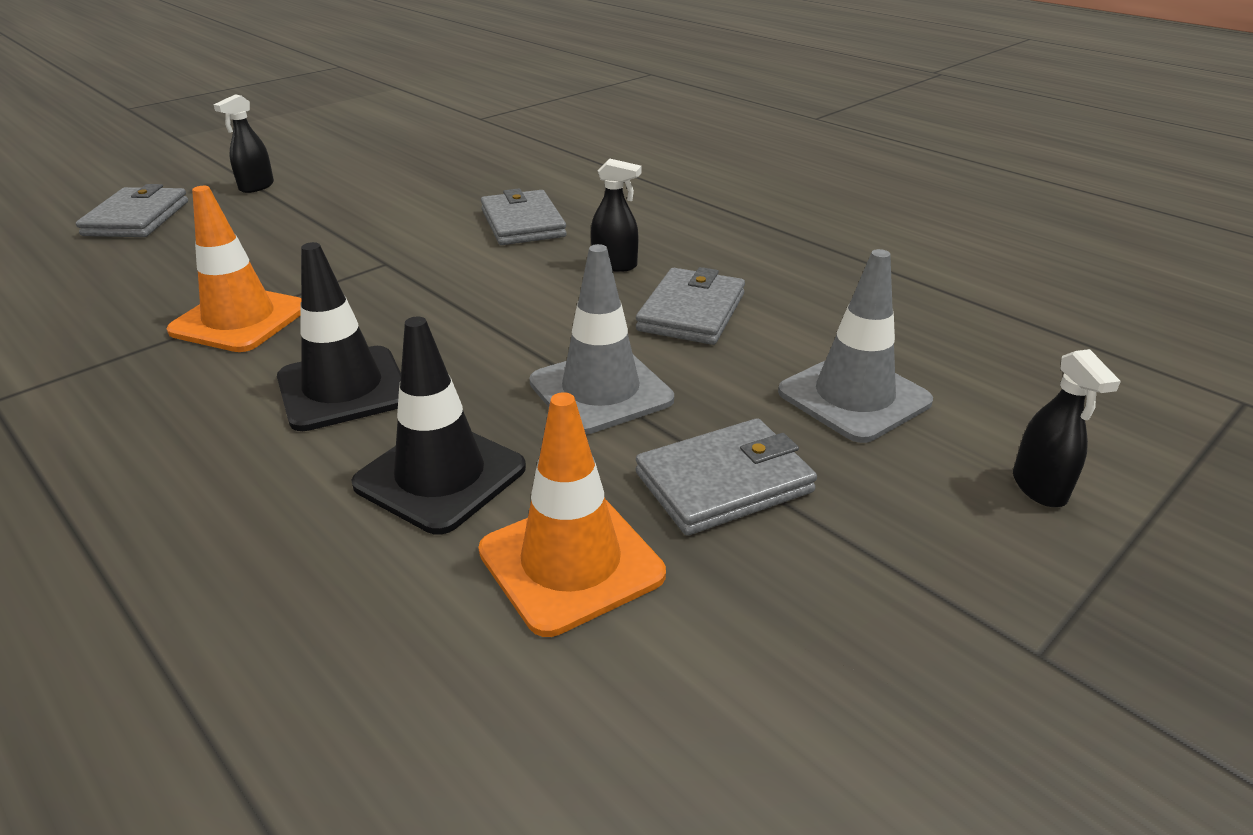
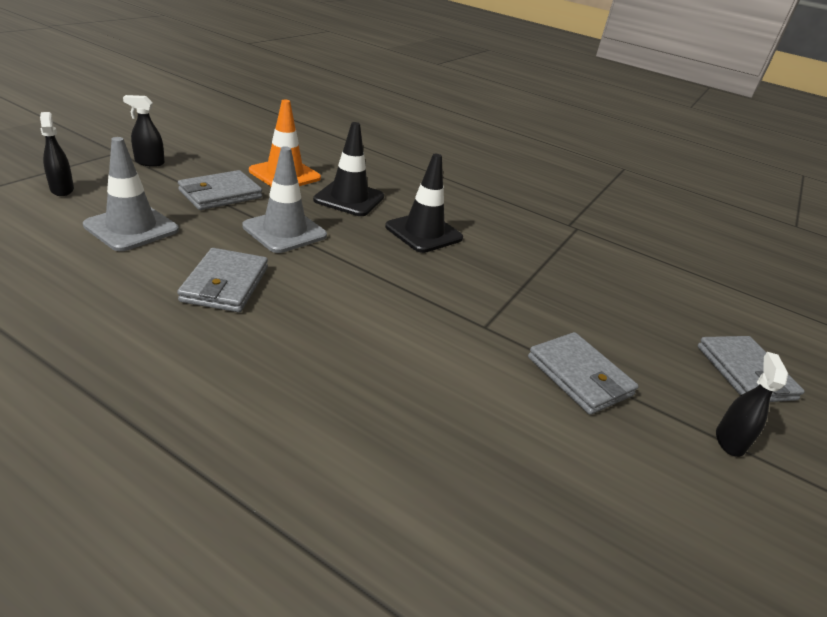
camera: 160 degrees right, 0 degrees up
orange traffic cone [167,186,301,352] -> none
grey wallet [481,188,567,245] -> grey wallet moved to [528,332,638,415]
black spray bottle [591,159,642,272] -> black spray bottle moved to [123,95,165,167]

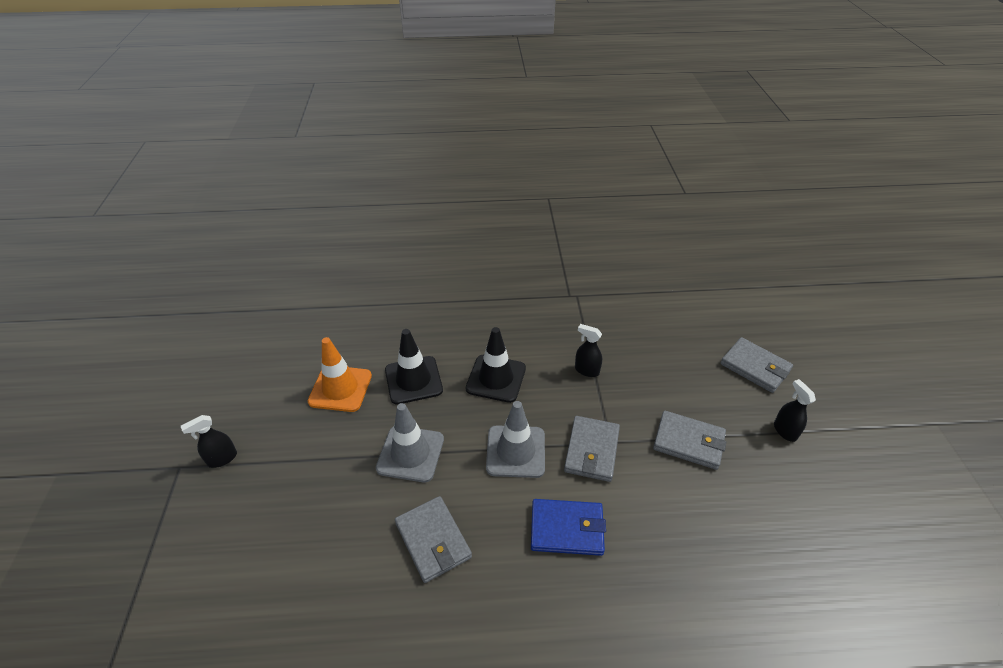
camera: 30 degrees left, 10 degrees up
black spray bottle [40,112,74,196] -> black spray bottle moved to [575,324,602,377]
grey traffic cone [83,137,179,251] -> grey traffic cone moved to [486,401,545,478]
grey wallet [178,170,262,210] -> grey wallet moved to [564,416,620,482]
none -> blue wallet [531,499,606,556]

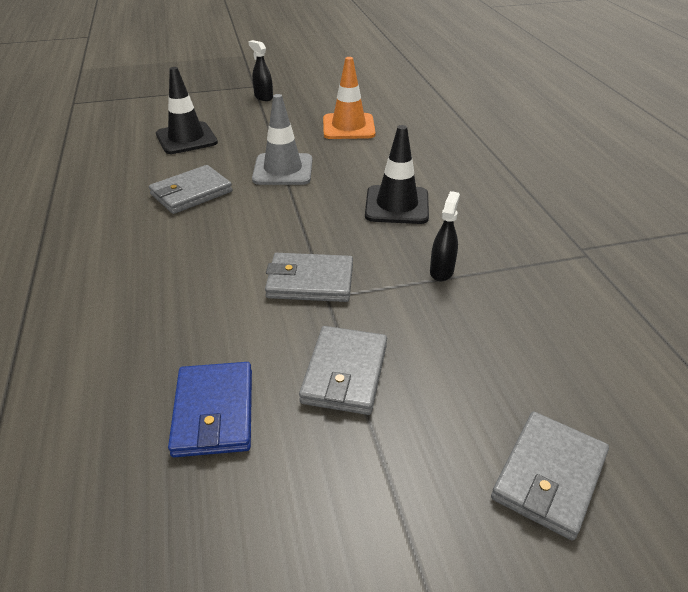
camera: 80 degrees right, 5 degrees down
black traffic cone [385,329,443,405] -> black traffic cone moved to [156,67,218,154]
grey traffic cone [486,401,545,478] -> none
blue wallet [531,499,606,556] -> blue wallet moved to [168,362,252,457]
black spray bottle [774,379,816,442] -> none

